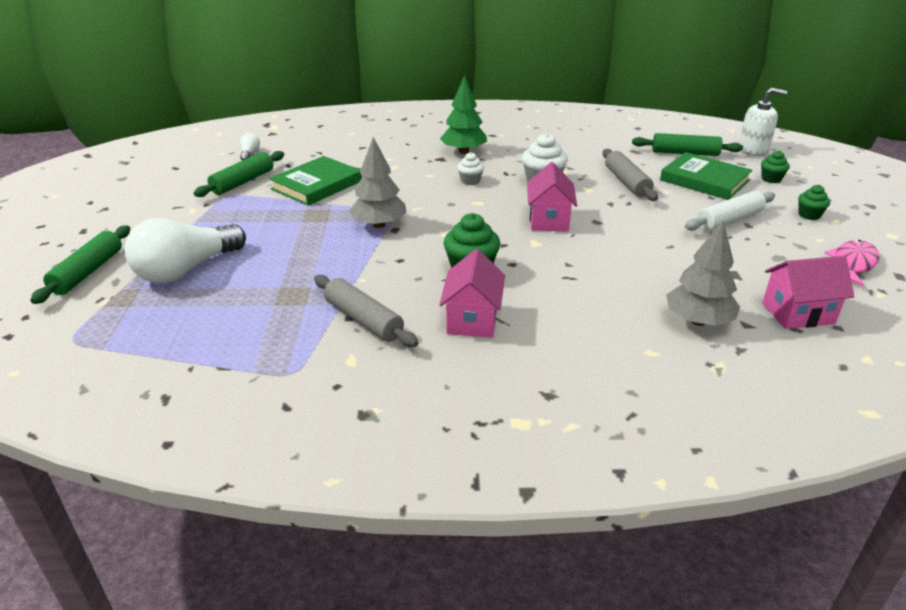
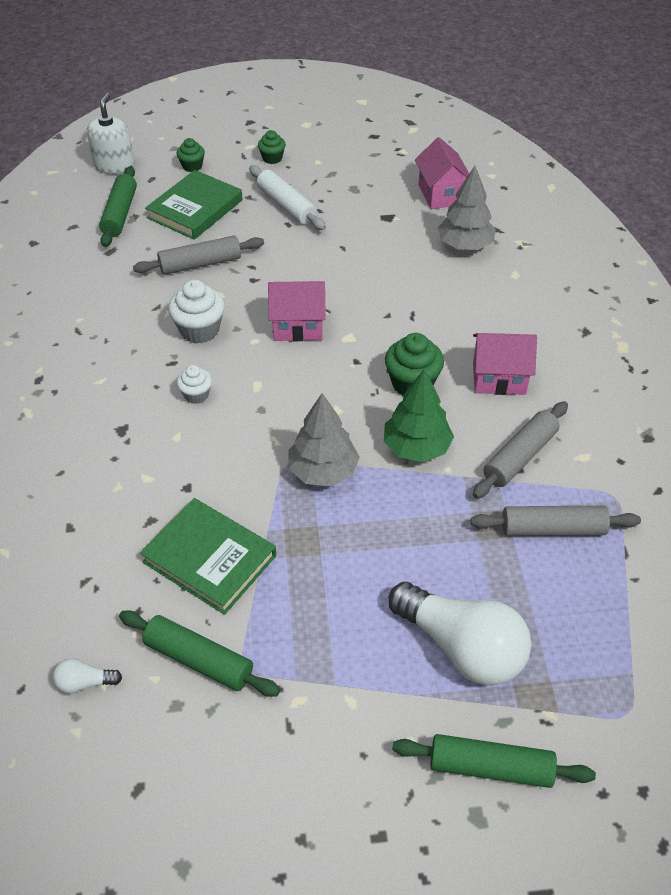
camera: 95 degrees left, 15 degrees up
green tree [440,75,487,154] -> green tree moved to [384,369,454,462]
pink fish [825,240,880,286] -> none
none -> grey rolling pin [471,506,641,536]

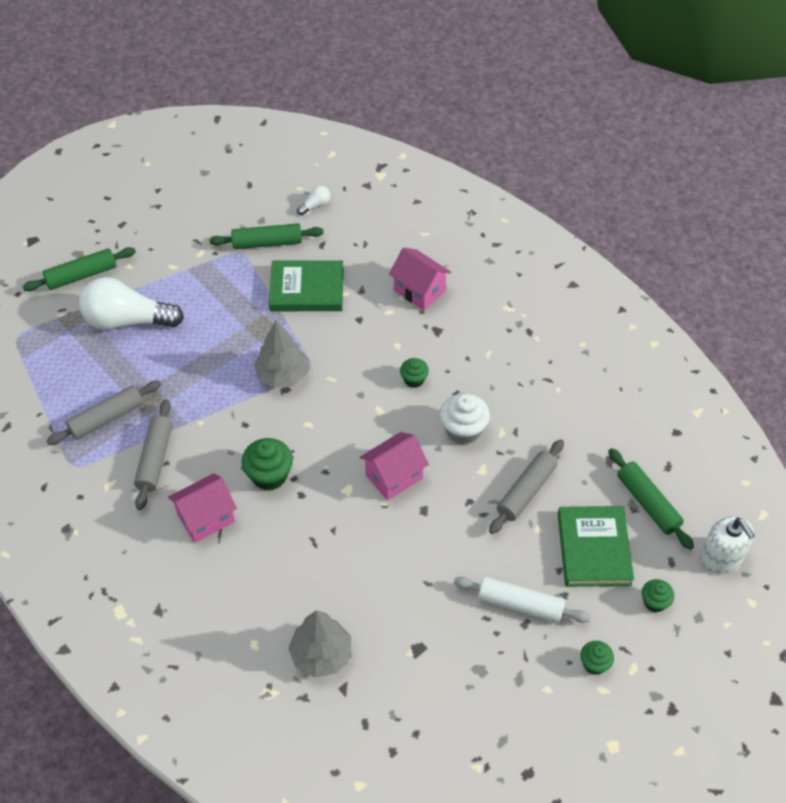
camera: 145 degrees right, 5 degrees up
white cupcake [177,365,212,404] -> green cupcake [400,358,429,388]
green tree [384,369,454,462] -> none
pink house [415,137,469,209] -> pink house moved to [389,247,451,310]

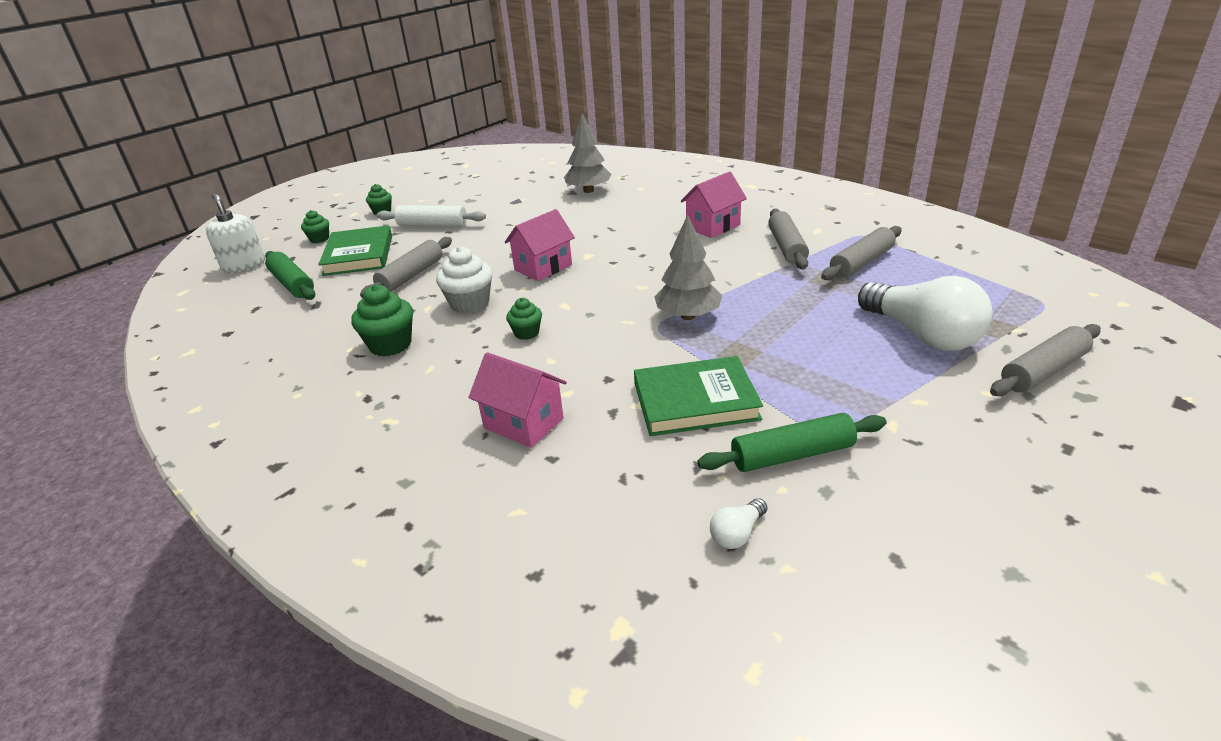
camera: 175 degrees right, 20 degrees down
green rolling pin [22,247,136,291] -> grey rolling pin [990,324,1101,396]
white light bulb [79,277,184,330] -> white light bulb turned 60 degrees clockwise [858,276,992,351]
green cupcake [241,438,293,491] -> green cupcake moved to [351,285,413,356]

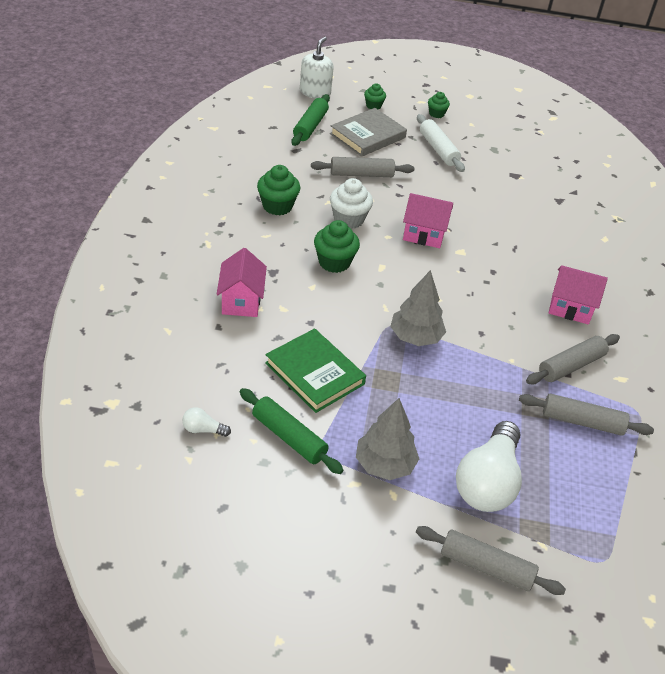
camera: 50 degrees right, 10 degrees up
green book [318,225,392,276] -> grey book [330,108,407,157]
green cupcake [506,298,542,340] -> green cupcake [314,220,360,273], size x1.67
grey tree [564,113,612,193] -> grey tree moved to [356,398,419,480]

